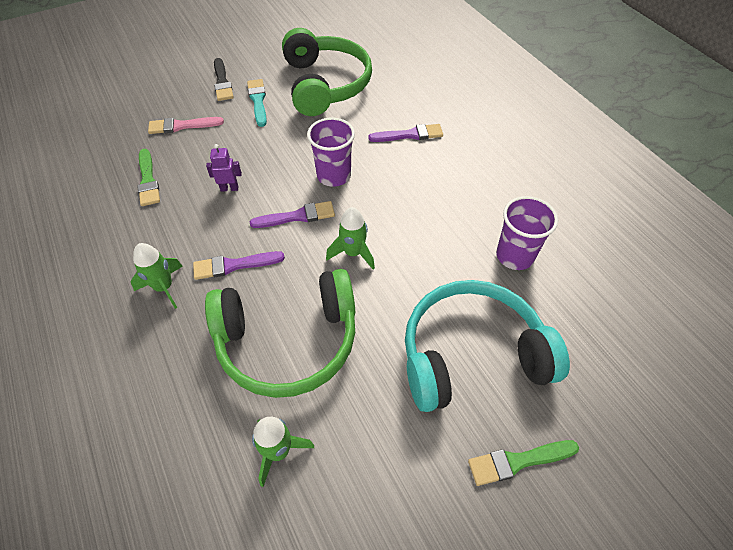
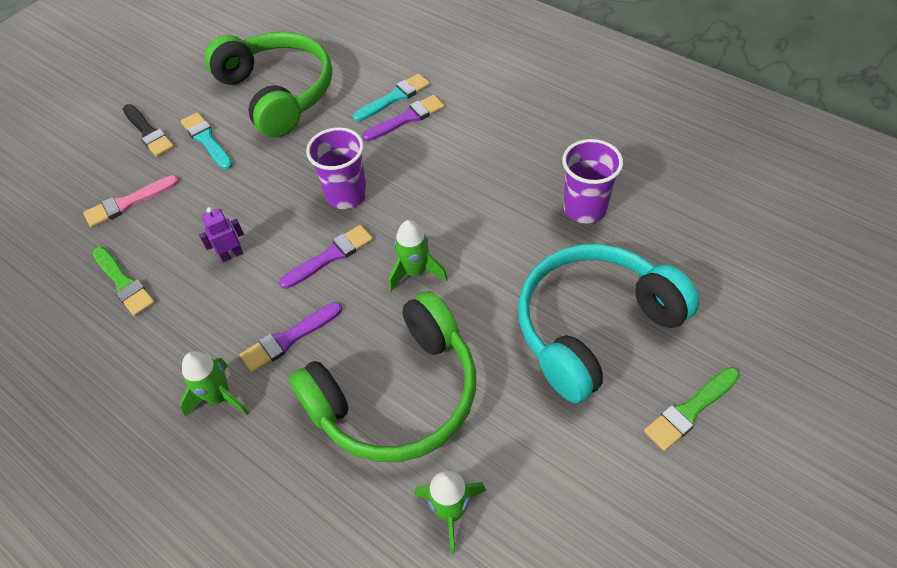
camera: 20 degrees left, 0 degrees up
none -> turquoise brush [353,73,430,122]

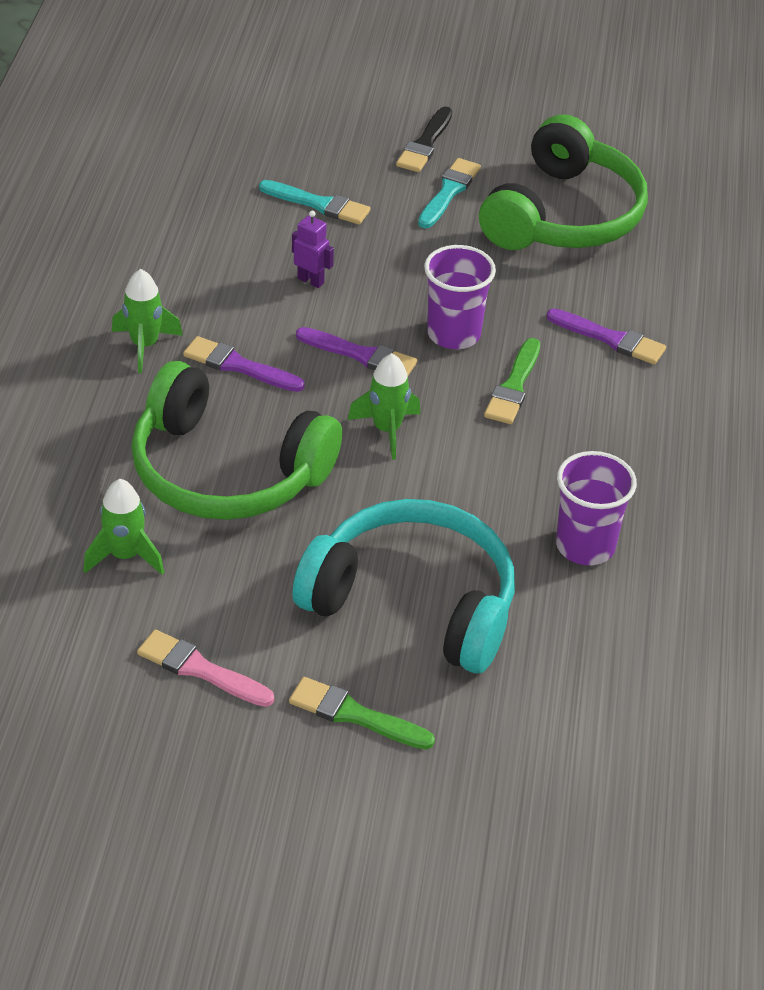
camera: 55 degrees right, 10 degrees down
pink brush [83,175,179,228] -> pink brush moved to [137,630,274,707]
green brush [92,247,155,316] -> green brush moved to [484,338,540,424]
turquoise brush [353,73,430,122] -> turquoise brush moved to [259,180,370,225]

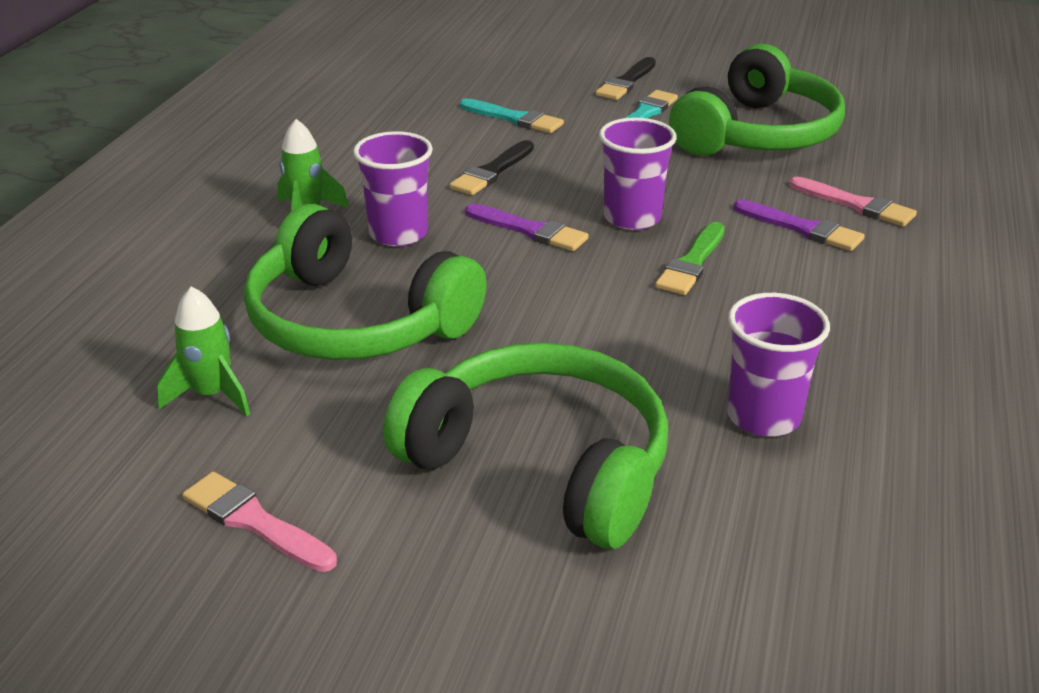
camera: 10 degrees right, 10 degrees down
purple brush [183,336,305,392] -> purple cup [353,131,433,246]
green brush [289,677,435,750] -> none
purple robot [292,211,334,288] -> black brush [449,140,534,195]
turquoise headphones [292,499,515,674] -> green headphones [383,343,668,549]
green rocket [348,353,420,460] -> none
none -> pink brush [789,177,917,227]

